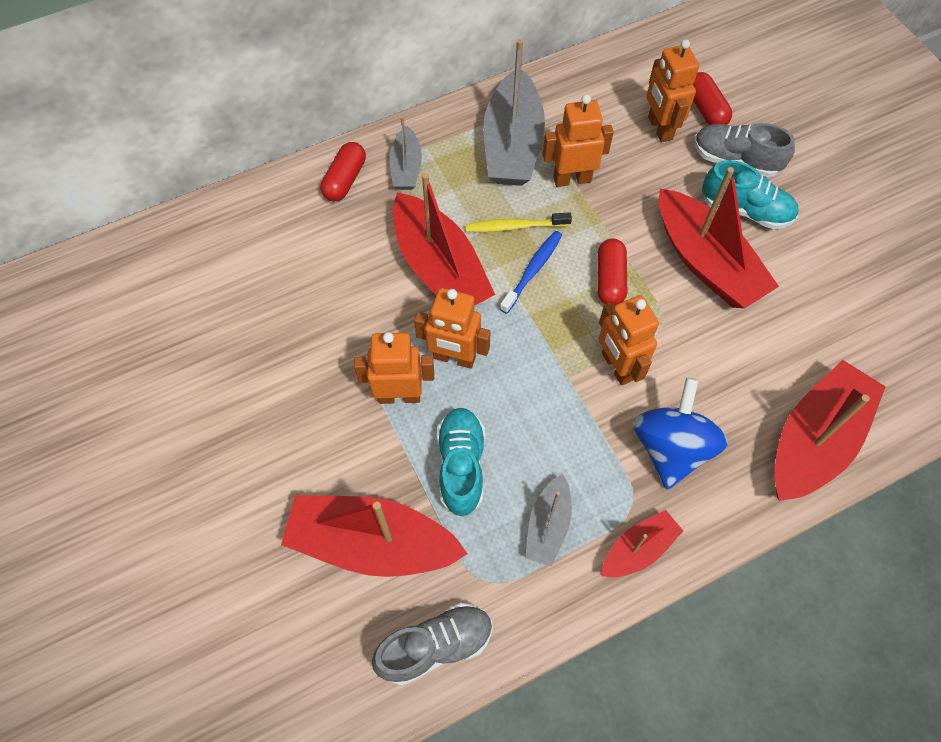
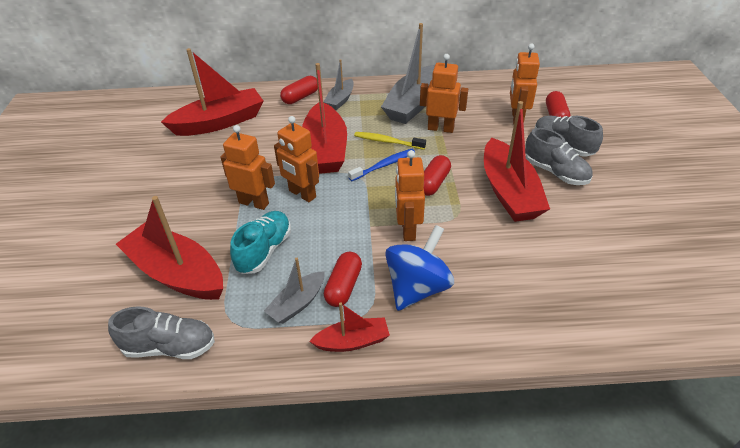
camera: 25 degrees right, 20 degrees down
turquoise shoe [702,160,799,229] -> grey shoe [525,128,593,185]
red boat [774,360,886,501] -> red boat moved to [161,48,263,136]
none -> red capsule [324,252,362,307]

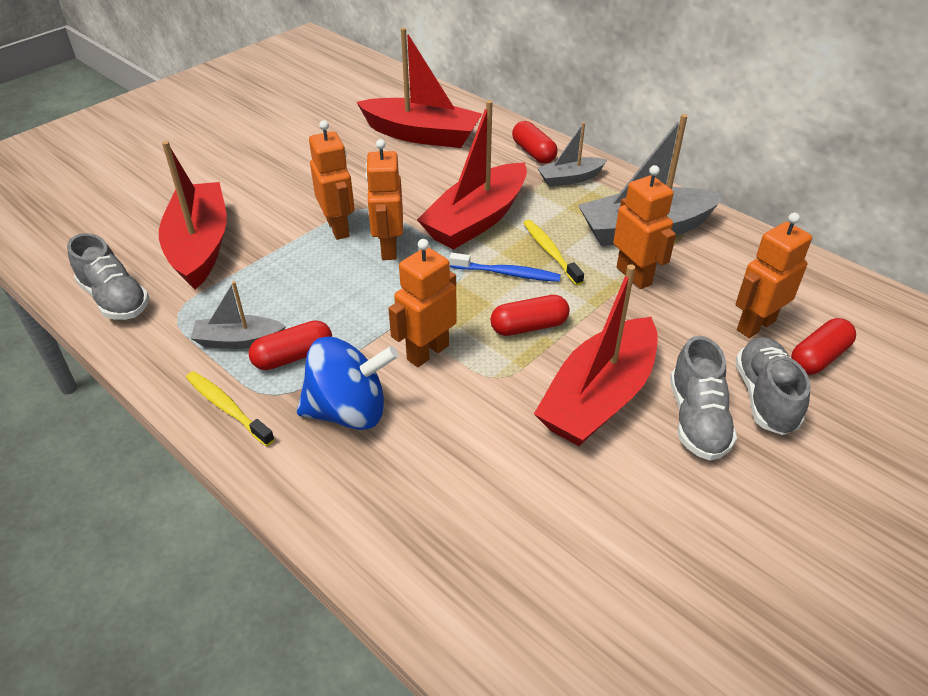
camera: 45 degrees right, 0 degrees up
turquoise shoe [230,211,291,274] -> none
red capsule [280,76,318,104] -> red capsule turned 60 degrees clockwise [512,121,558,164]
red boat [309,302,390,352] -> yellow toothbrush [186,371,275,446]

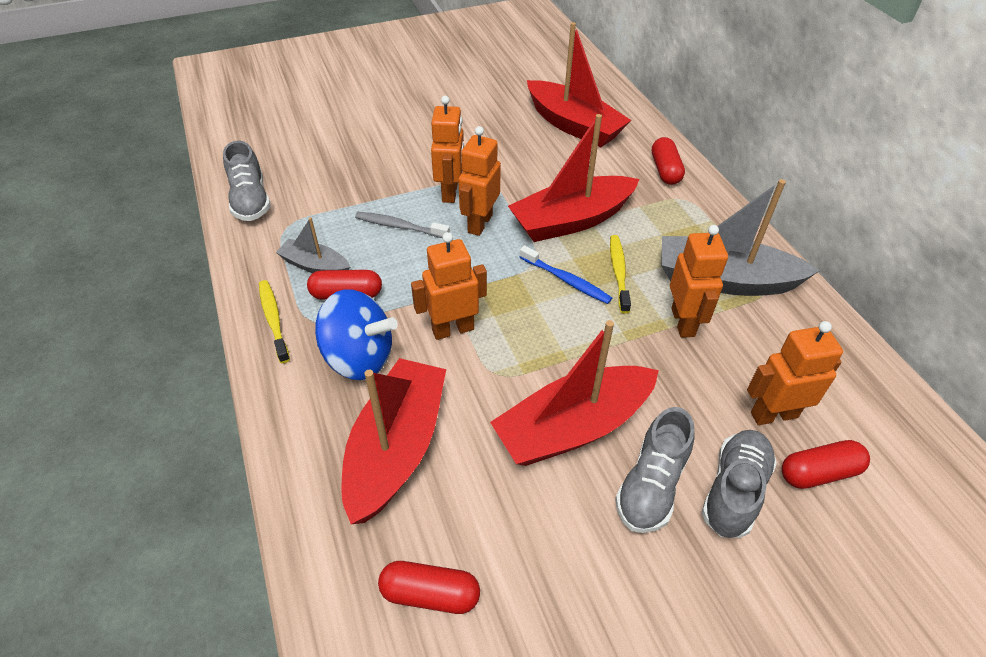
camera: 25 degrees right, 5 degrees up
red boat [159,141,227,289] -> red boat moved to [341,358,446,524]
red capsule [490,295,569,336] -> red capsule moved to [378,561,480,614]
grey boat [537,122,607,187] -> none
none -> grey toothbrush [355,212,450,238]

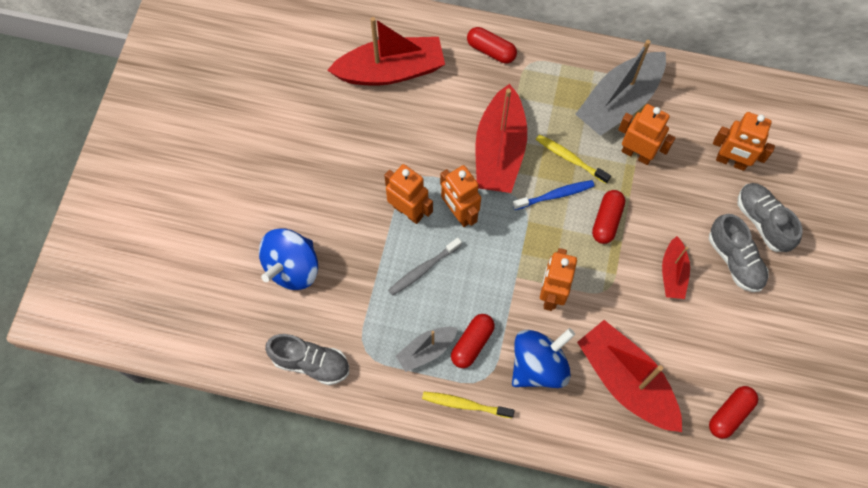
camera: 55 degrees left, 20 degrees up
red boat [490,320,659,466] -> red boat [662,236,690,299], size x0.53
orange robot [747,321,843,425] -> orange robot turned 90 degrees counterclockwise [713,112,775,171]
red capsule [782,440,870,489] -> red capsule moved to [592,190,625,244]
none -> blue spinning top [259,228,318,290]

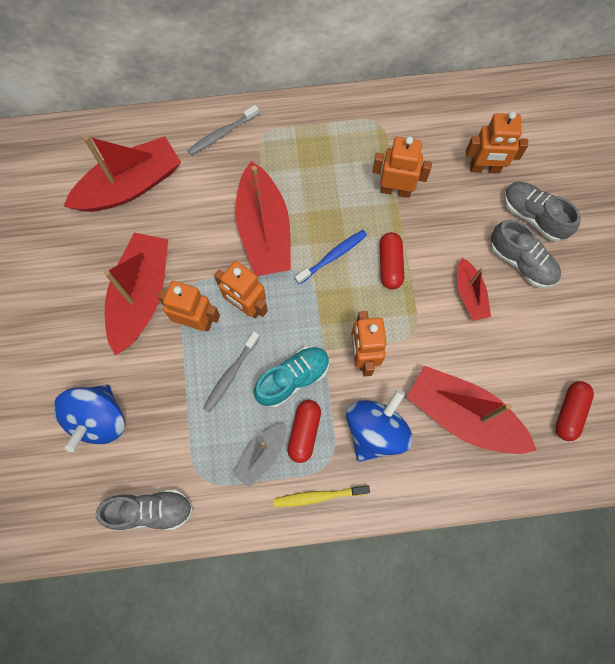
camera: 20 degrees left, 5 degrees up
red capsule [467,27,517,63] -> grey toothbrush [187,105,259,155]
yellow toothbrush [536,134,611,184] -> none
grey boat [575,40,666,136] -> none
none -> red boat [104,233,168,356]
none -> turquoise shoe [254,346,330,408]

